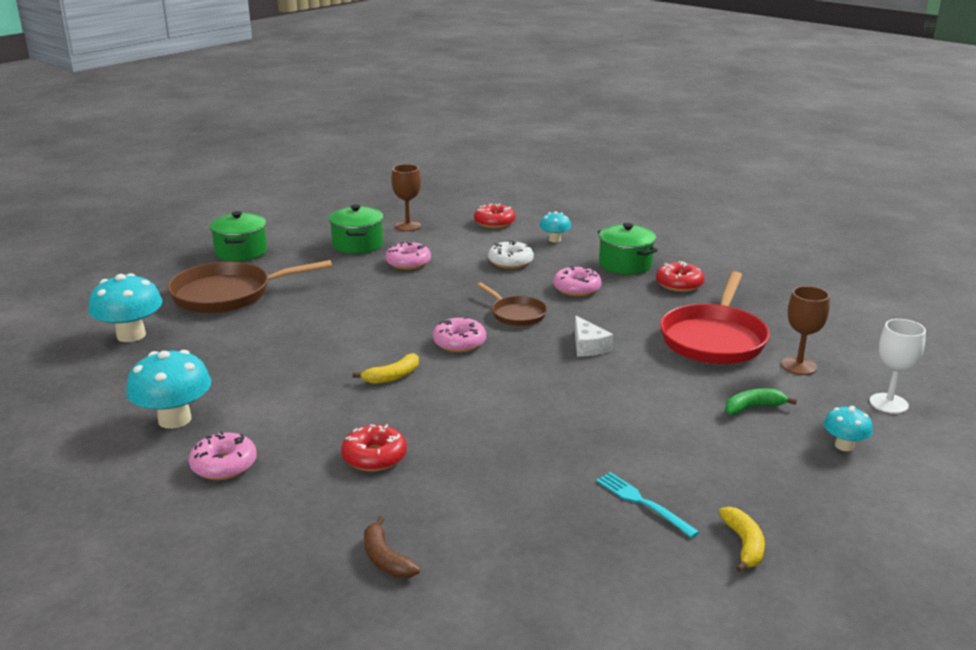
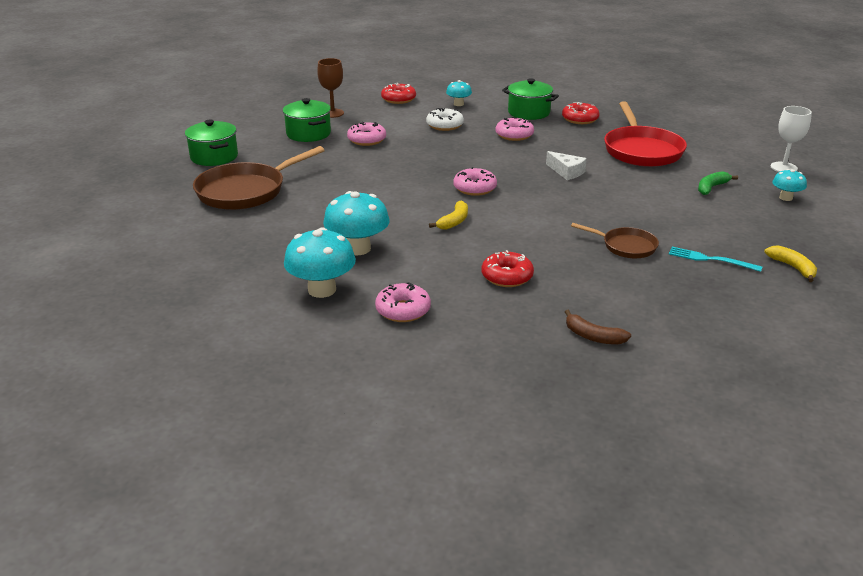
camera: 25 degrees left, 5 degrees up
turquoise mushroom [88,273,162,342] -> turquoise mushroom moved to [323,191,389,256]
brown pan [477,282,547,326] -> brown pan moved to [571,223,659,258]
brown goblet [781,286,830,375] -> none

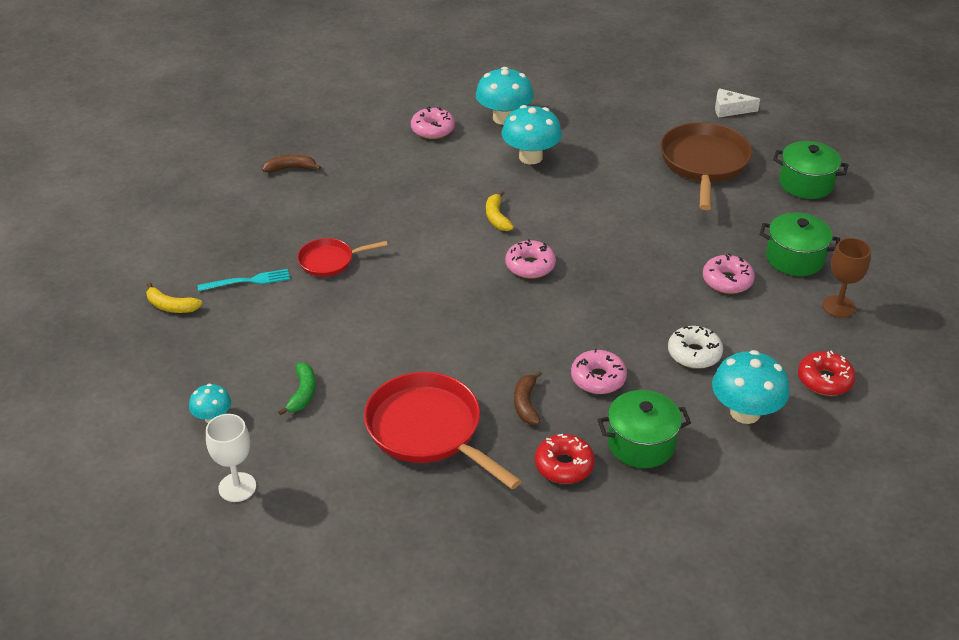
camera: 140 degrees right, 10 degrees up
turquoise mushroom [446,80,472,106] -> turquoise mushroom [712,350,790,424], size x1.81
red donut [482,250,534,287] -> none
white cheese [546,151,587,180] -> white cheese moved to [715,88,760,118]
brown pan [571,223,659,258] -> red pan [297,238,388,277]
none -> brown banana [514,371,542,425]

